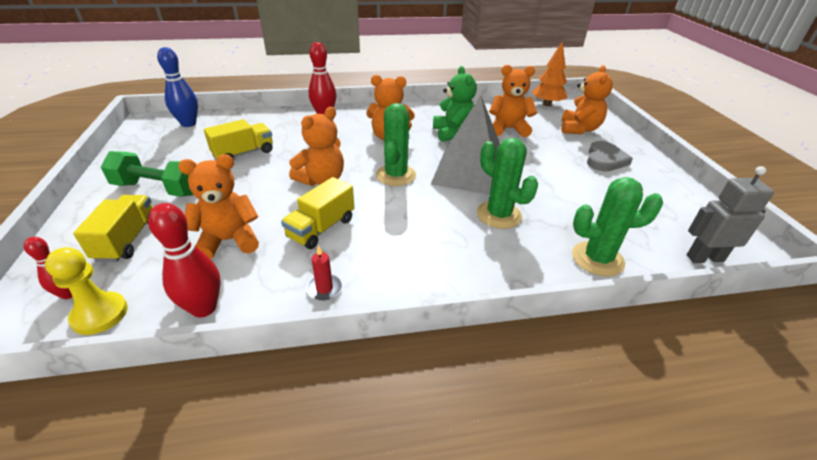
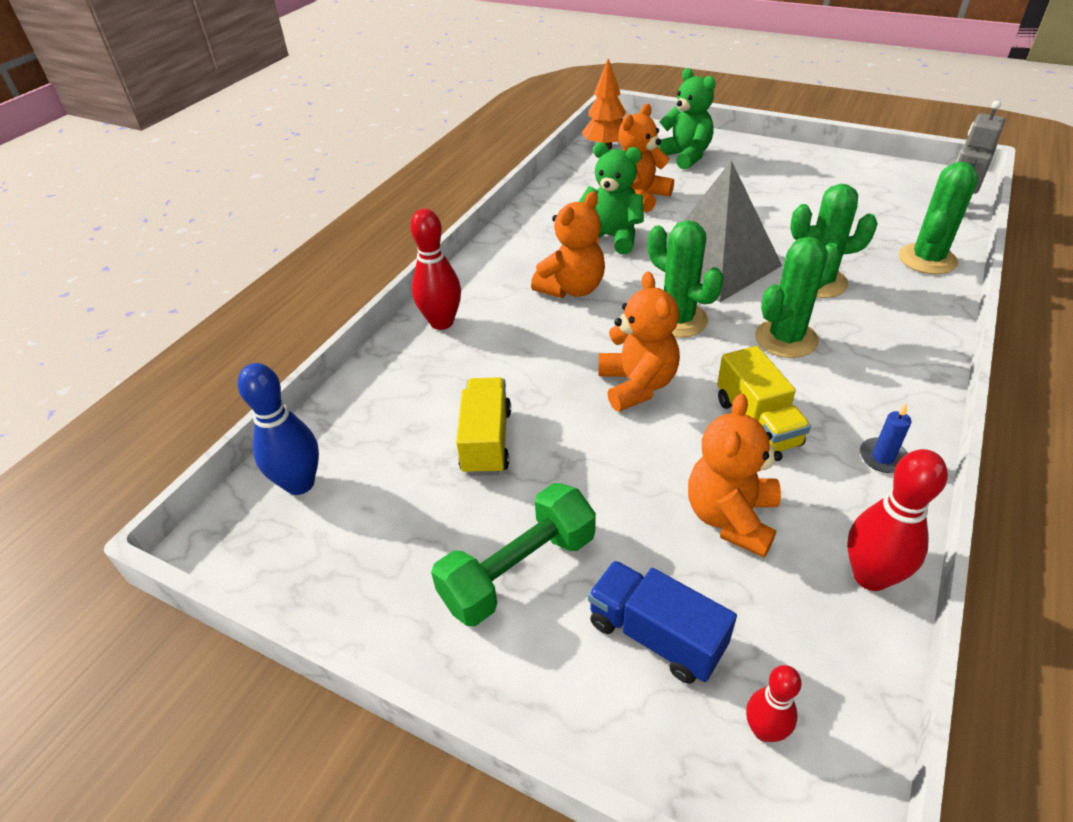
camera: 50 degrees left, 5 degrees up
yellow pawn [45,247,128,335] -> none
yellow truck [73,195,152,262] -> blue truck [588,560,737,684]
red candle [306,245,342,300] -> blue candle [860,403,911,473]
orange teddy bear [561,65,613,134] -> green teddy bear [658,68,716,170]
grey heart [587,141,633,172] -> none
none -> green cactus [755,237,841,358]

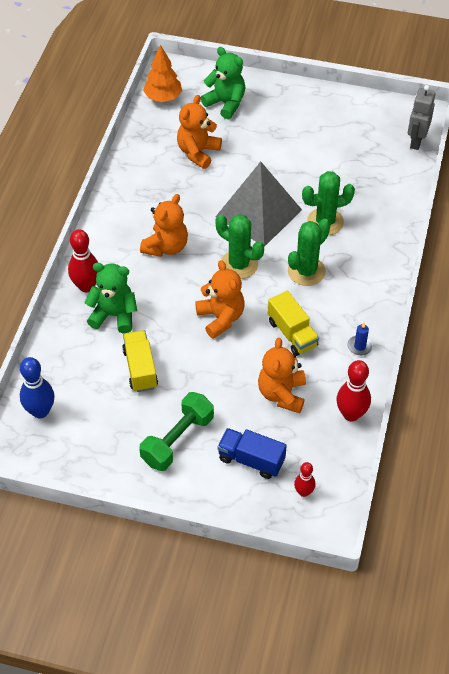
camera: 15 degrees left, 10 degrees up
green teddy bear [579,142,644,254] -> green teddy bear moved to [84,263,137,334]
green cactus [899,162,978,274] -> none

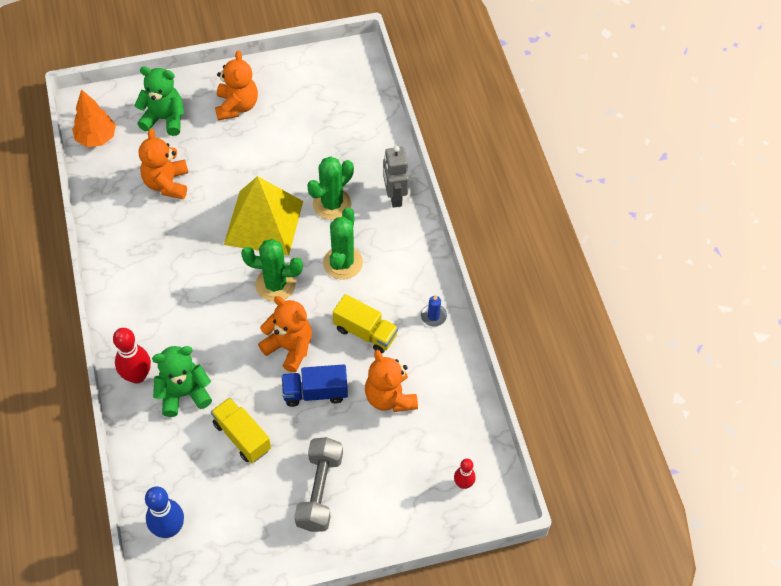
camera: 30 degrees left, 5 degrees up
green dumbbell [139,392,214,471] -> grey dumbbell [294,437,343,532]
orange teddy bear [140,194,188,257] -> orange teddy bear moved to [215,51,258,121]
grey pyramid [216,162,302,247] -> yellow pyramid [224,176,303,255]
blue truck [217,428,287,479] -> blue truck moved to [282,364,348,407]
red bowling pin [336,360,371,422] -> none
grey robot [408,85,435,150] -> grey robot moved to [383,146,409,208]

